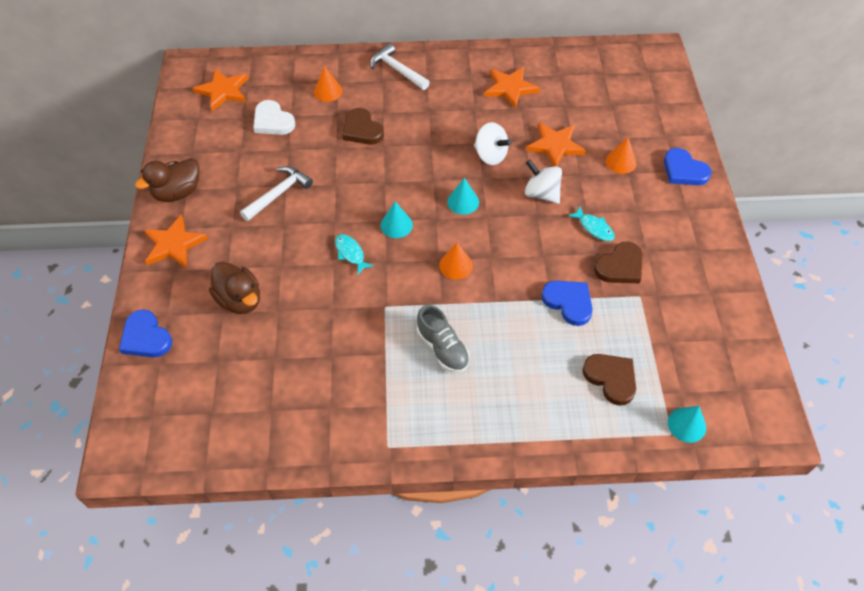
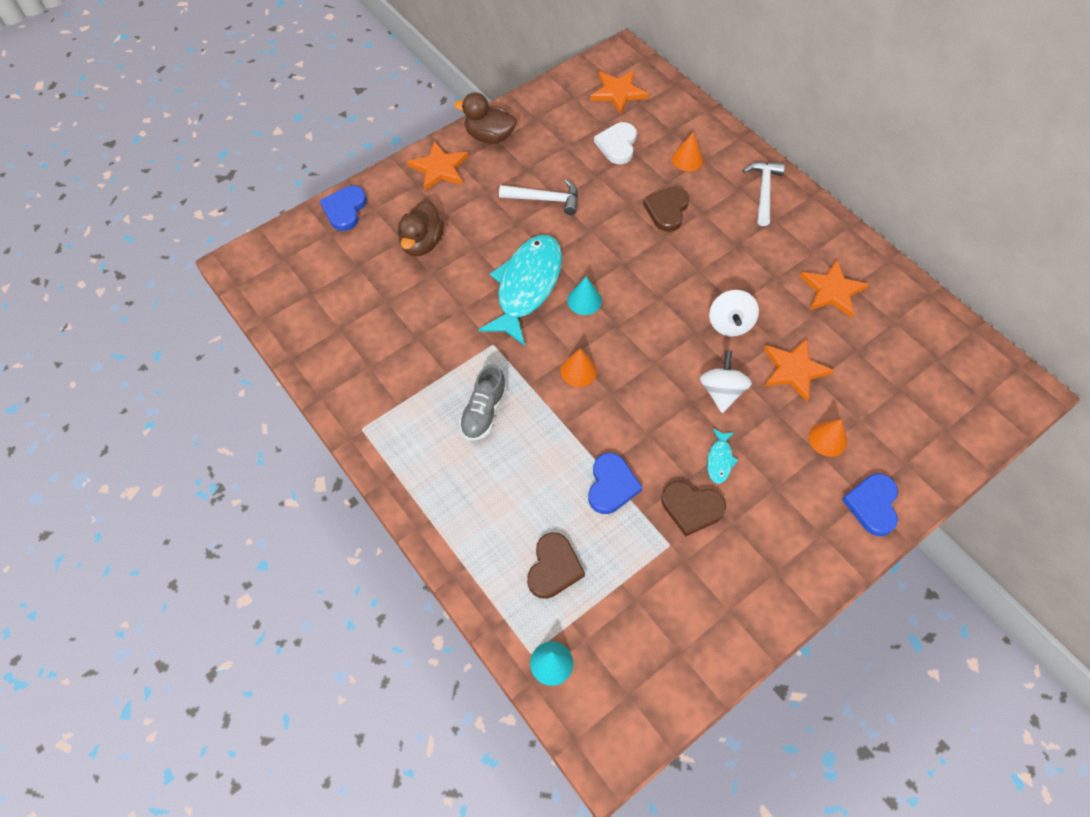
camera: 55 degrees right, 5 degrees up
turquoise fish [335,234,374,275] -> turquoise fish [479,235,562,346], size x2.42
turquoise cone [447,178,479,215] -> none

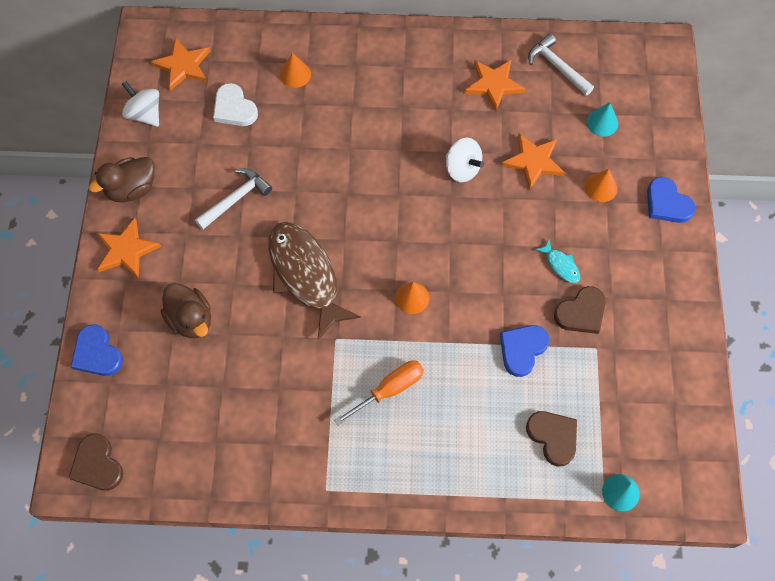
camera: 50 degrees left, 5 degrees up
grey shoe [459,364,507,441] -> orange screwdriver [334,360,424,425]
turquoise fish [479,235,562,346] -> brown fish [269,222,361,340]
turquoise cone [567,276,602,315] -> turquoise cone moved to [586,102,618,137]
blue heart [588,453,643,514] -> blue heart turned 105 degrees counterclockwise [500,325,549,377]
brown heart [643,187,689,232] -> brown heart moved to [69,434,123,491]
white spinning top [700,350,752,413] -> white spinning top moved to [122,81,159,127]
white hammer [743,161,785,226] -> white hammer moved to [528,34,594,96]

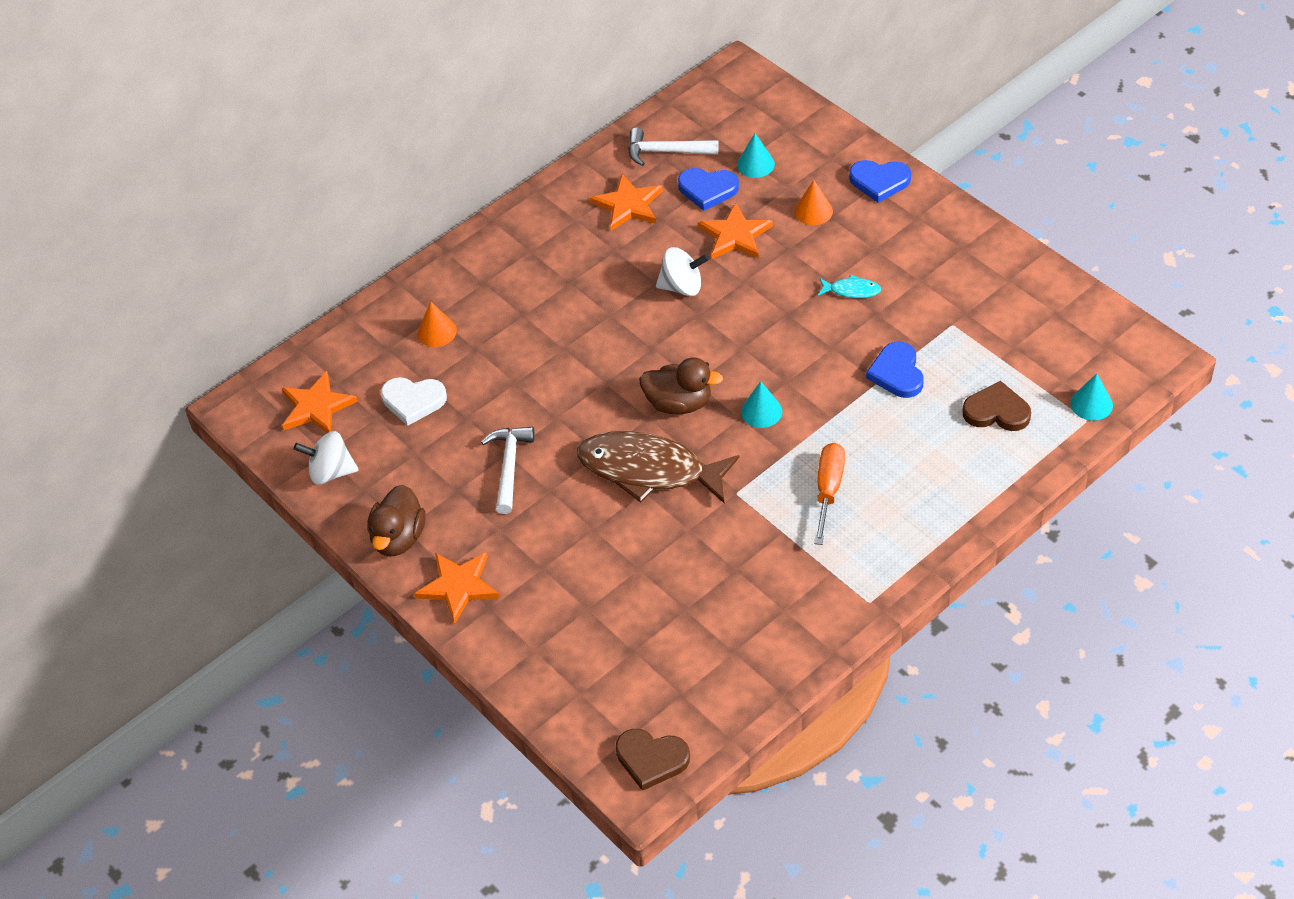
camera: 40 degrees left, 15 degrees down
blue heart [71,324,123,376] -> blue heart moved to [678,168,739,211]
brown duck [160,283,211,338] -> brown duck moved to [639,357,723,414]
orange cone [395,282,429,314] -> turquoise cone [741,381,782,428]
brown heart [554,286,606,334] -> none

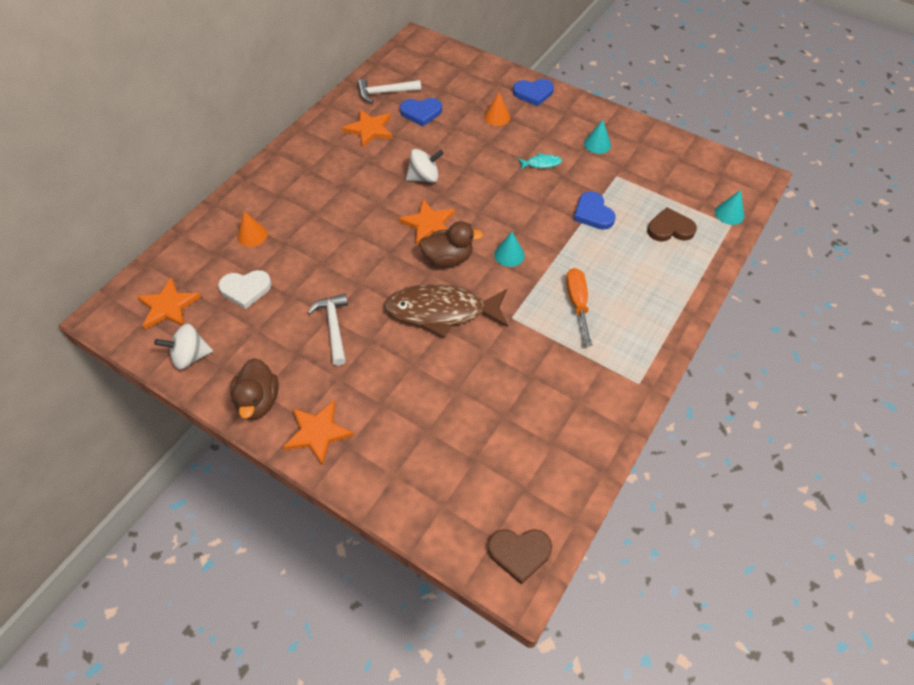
camera: 20 degrees left, 5 degrees up
orange star [698,202,773,259] -> orange star moved to [399,200,455,245]
turquoise cone [737,133,775,178] -> turquoise cone moved to [584,120,611,154]

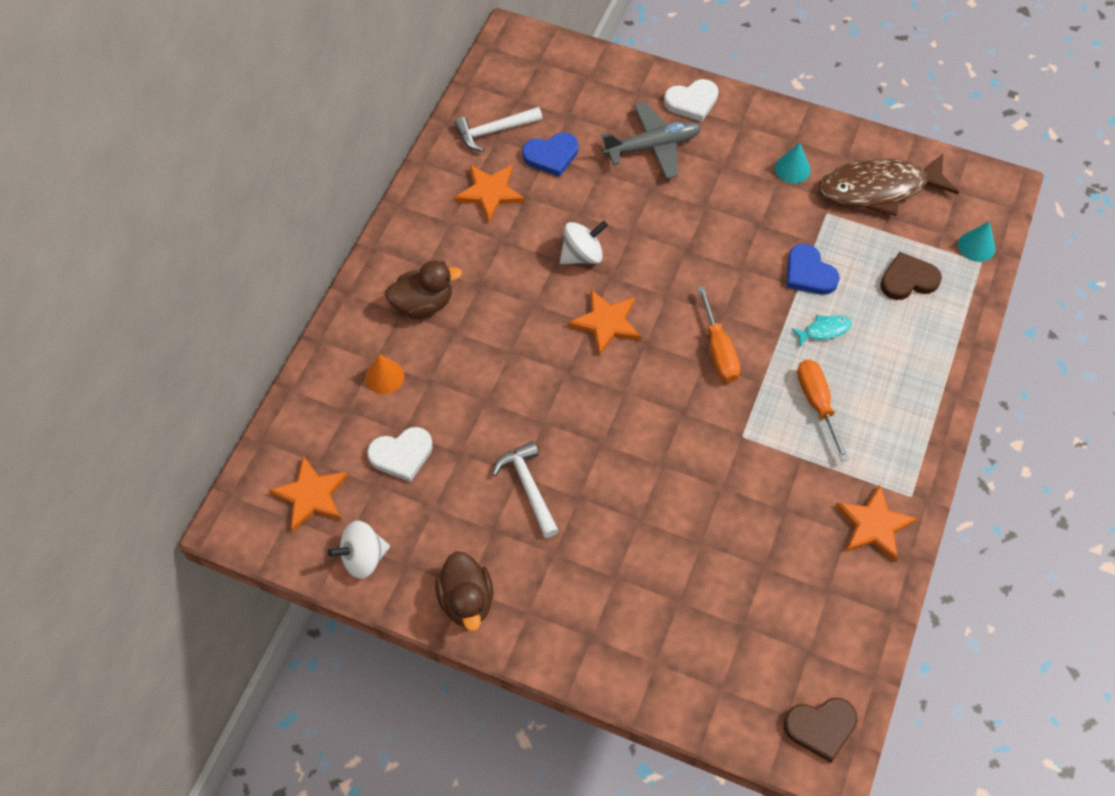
camera: 10 degrees left, 5 degrees up
orange star [283,400,354,466] -> orange star moved to [835,485,918,562]
brown fish [384,284,508,338] -> brown fish moved to [818,154,959,216]
brown duck [419,221,483,267] -> brown duck moved to [385,260,462,318]
orange cone [484,92,510,126] -> grey plane [601,102,701,179]
turquoise cone [494,232,525,267] -> orange screwdriver [697,286,740,382]
blue heart [513,79,554,106] -> white heart [664,79,719,122]
turquoise fish [518,153,562,169] -> turquoise fish moved to [791,315,852,346]

